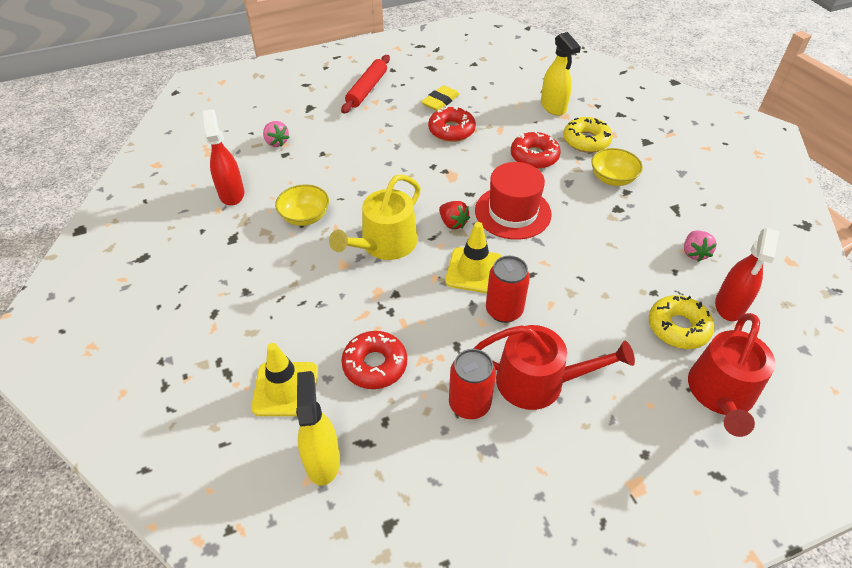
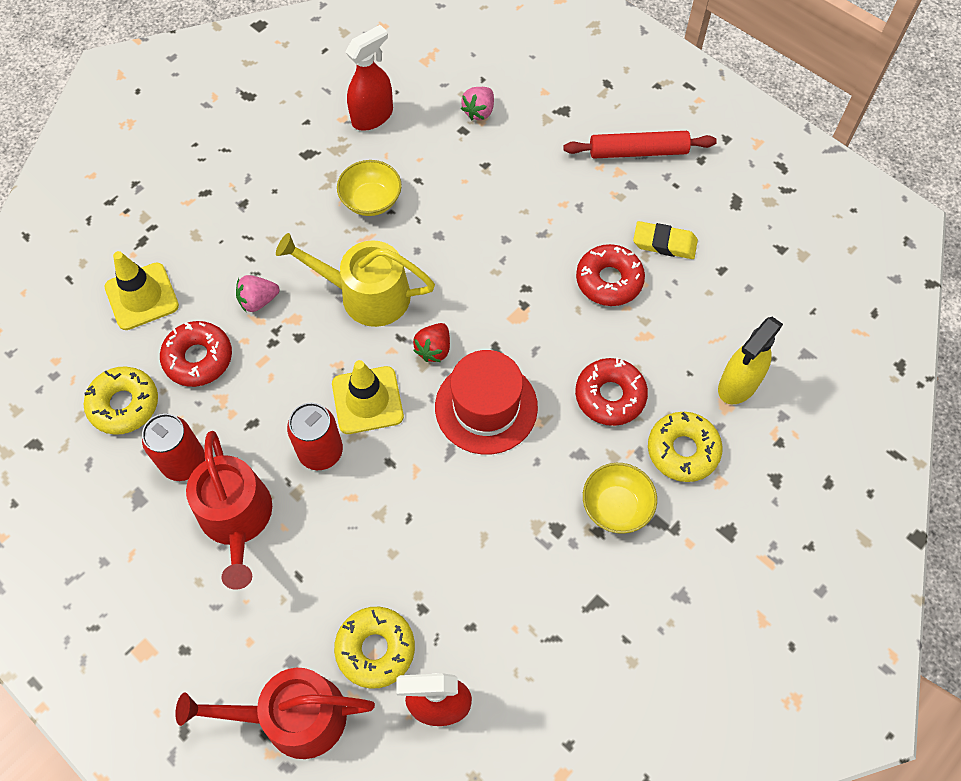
camera: 65 degrees right, 15 degrees up
yellow spray bottle [296,371,340,486] -> none
pink strawberry [684,231,717,262] -> pink strawberry moved to [236,275,279,312]
none -> yellow donut [84,367,158,435]

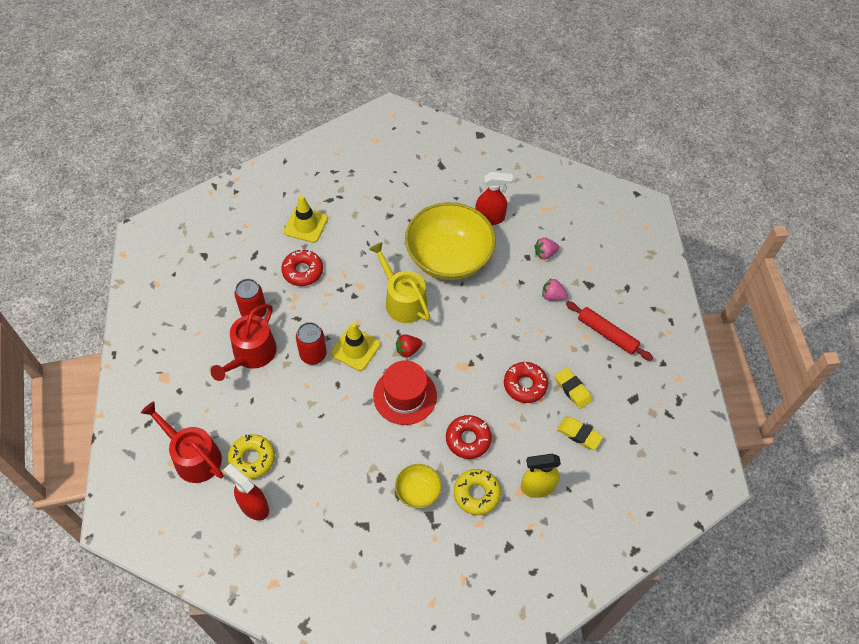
camera: 40 degrees right, 5 degrees down
yellow donut [84,367,158,435] -> none
pink strawberry [236,275,279,312] -> pink strawberry moved to [542,278,568,301]
yellow bowl [337,160,402,216] -> yellow bowl [405,202,496,280], size x2.23
none -> yellow eraser [557,417,603,450]

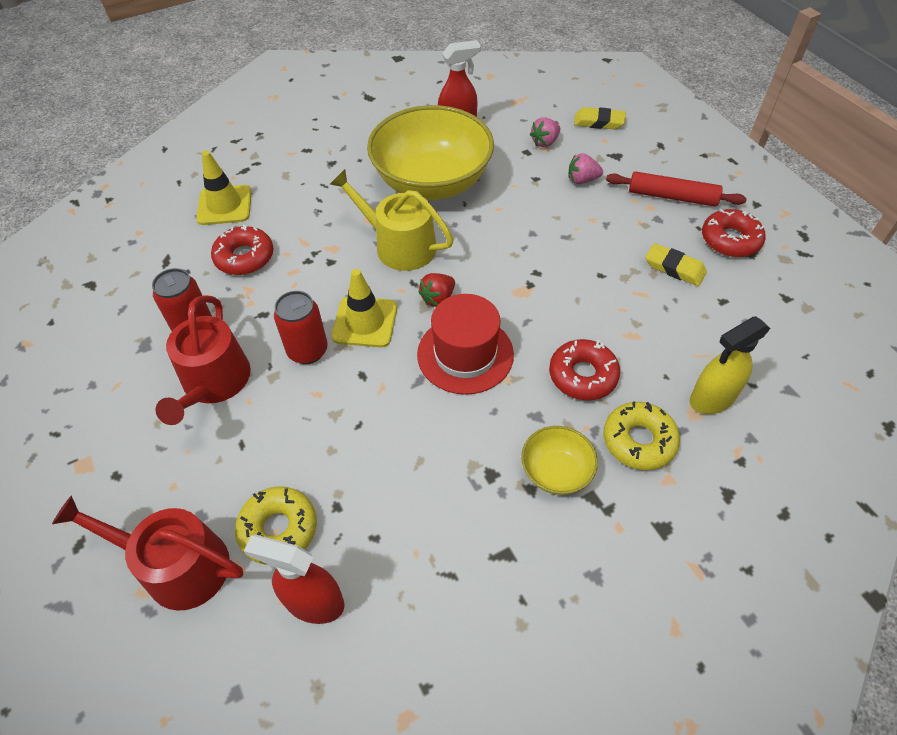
camera: 20 degrees left, 5 degrees down
red donut [504,362,548,403] -> red donut moved to [702,209,765,257]
yellow eraser [557,417,603,450] -> yellow eraser moved to [574,107,626,129]

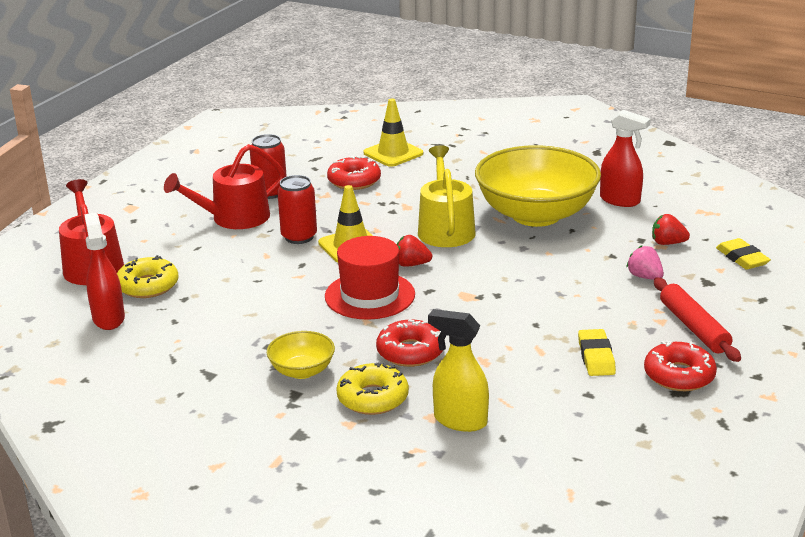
camera: 55 degrees right, 25 degrees down
pink strawberry [530,117,560,147] -> red strawberry [652,214,690,245]

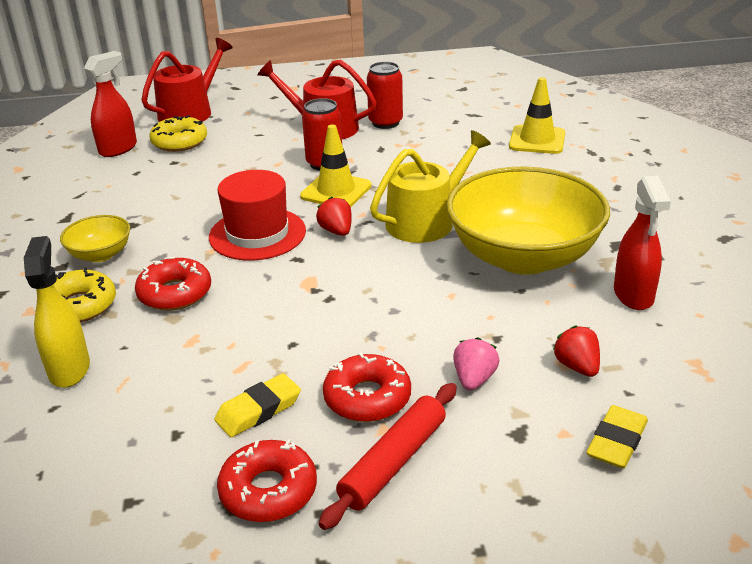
camera: 55 degrees right, 5 degrees up
red donut [327,156,381,190] -> red donut moved to [323,352,411,422]

